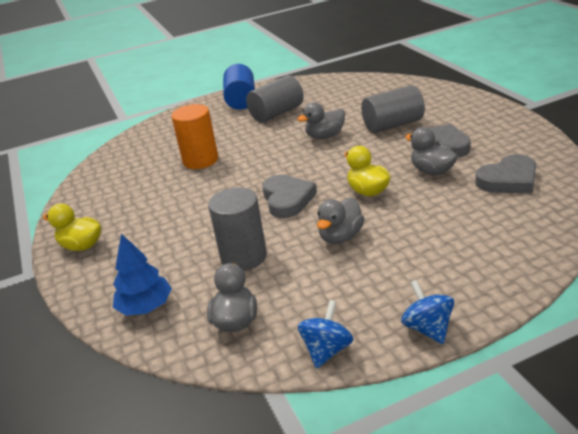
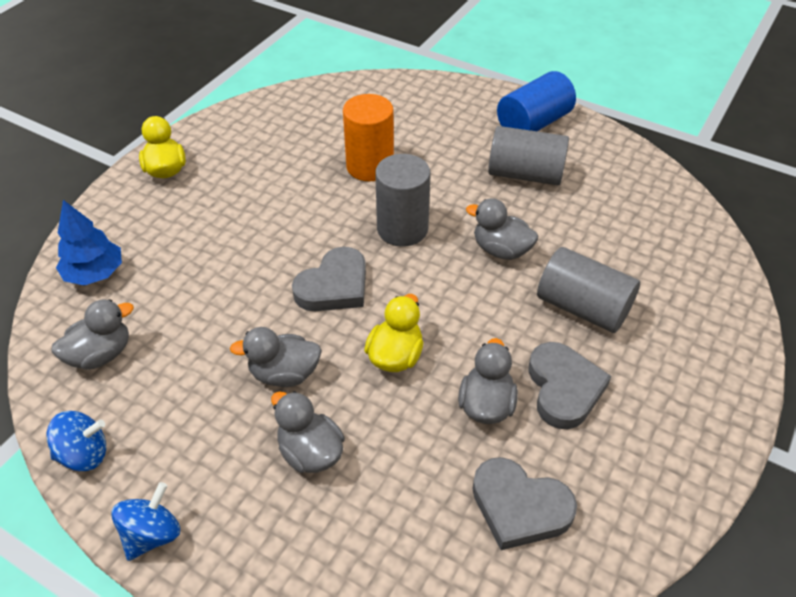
camera: 50 degrees right, 15 degrees up
grey cylinder [208,187,267,271] -> grey cylinder moved to [375,154,431,247]
none -> grey duck [271,391,345,473]

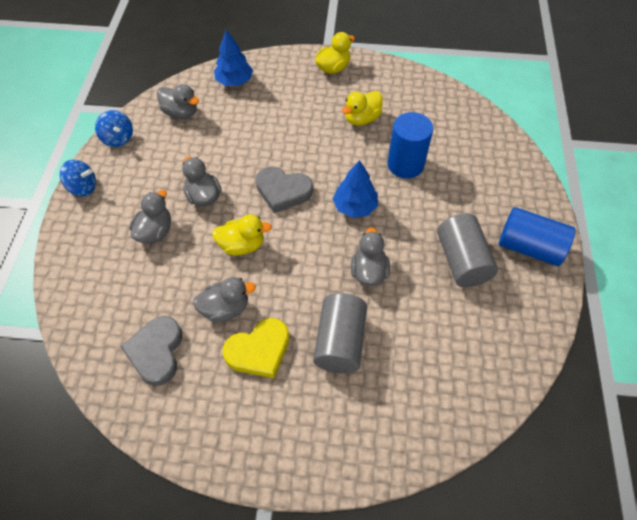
camera: 65 degrees right, 10 degrees up
orange cylinder [343,94,394,181] -> blue cylinder [387,112,433,179]
grey cylinder [375,154,431,247] -> blue tree [333,160,378,218]
grey heart [528,342,611,429] -> yellow heart [222,318,289,378]
none -> yellow duck [342,91,383,126]

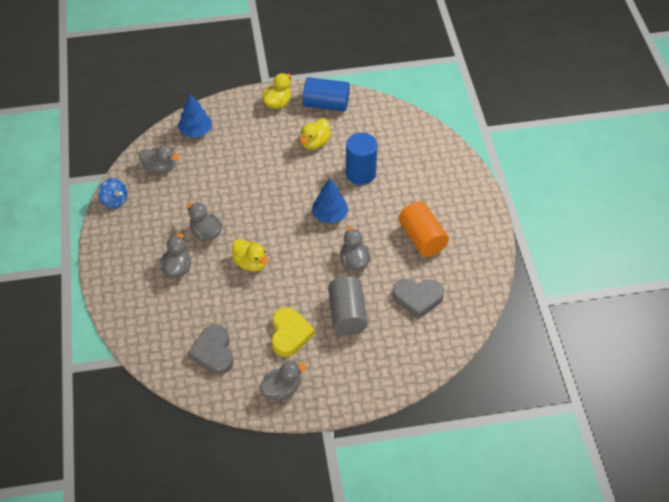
camera: 15 degrees left, 5 degrees down
blue spinning top [60,160,96,196] -> none
grey duck [193,277,256,322] -> grey duck moved to [259,361,307,401]
yellow duck [212,214,272,256] -> yellow duck turned 60 degrees clockwise [232,239,269,272]
yellow heart [222,318,289,378] -> yellow heart turned 45 degrees counterclockwise [271,307,315,357]
grey heart [256,167,313,213] -> grey heart moved to [392,279,444,319]
grey cylinder [437,214,498,287] -> orange cylinder [398,201,449,257]
blue cylinder [499,207,575,266] -> blue cylinder moved to [303,77,350,111]

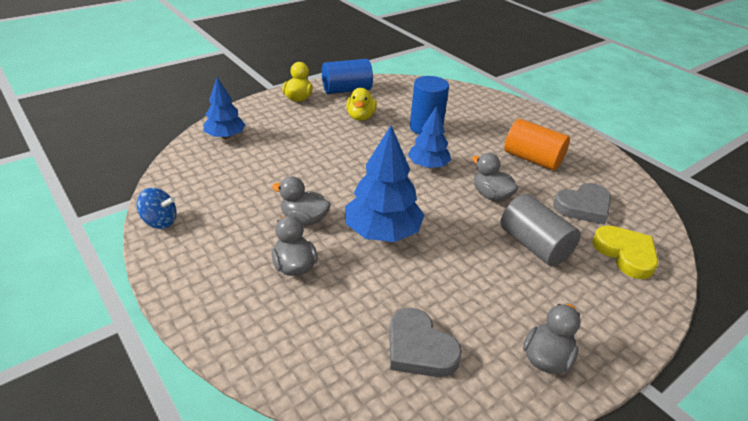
camera: 30 degrees left, 15 degrees down
grey duck [138,145,180,174] -> none
yellow duck [232,239,269,272] -> blue tree [345,126,424,242]
yellow heart [271,307,315,357] -> yellow heart moved to [592,225,658,279]

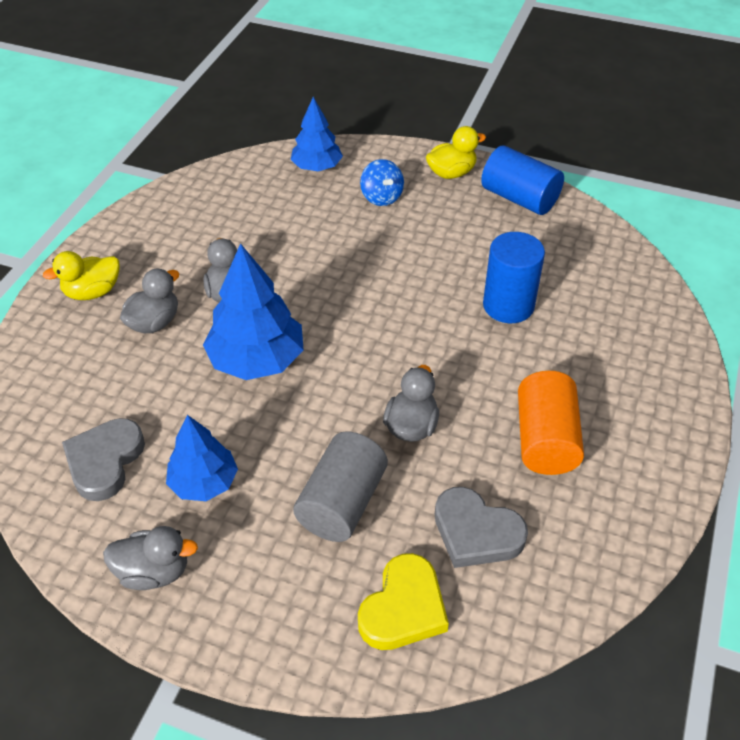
camera: 60 degrees right, 10 degrees up
blue spinning top [137,188,176,229] -> blue spinning top moved to [360,159,404,206]
yellow duck [346,88,377,121] -> yellow duck moved to [43,251,120,300]
blue tree [408,106,451,168] -> blue tree moved to [166,415,238,501]

